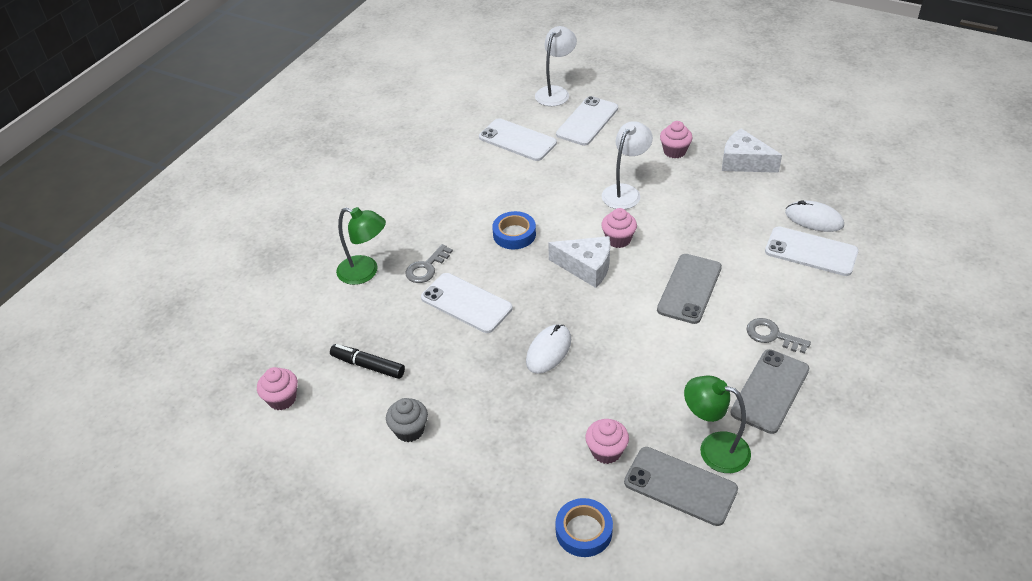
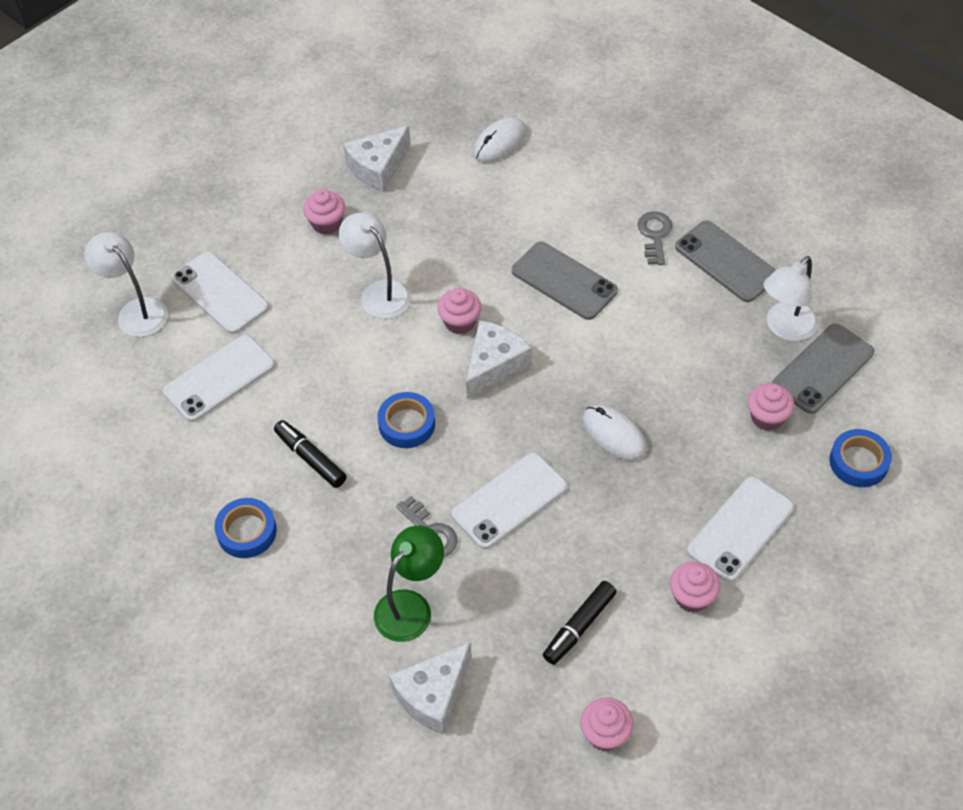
camera: 75 degrees left, 10 degrees up
grey cupcake [386,398,428,442] -> pink cupcake [670,562,720,613]
green lamp [684,375,751,473] -> white lamp [764,256,818,341]
grey key [746,318,811,354] -> grey key turned 135 degrees clockwise [638,211,672,265]
white phone [765,226,859,276] -> white phone moved to [687,477,794,582]
none -> blue tape [214,498,277,558]
none -> black marker [274,420,347,488]
none -> white cheese [389,642,472,735]

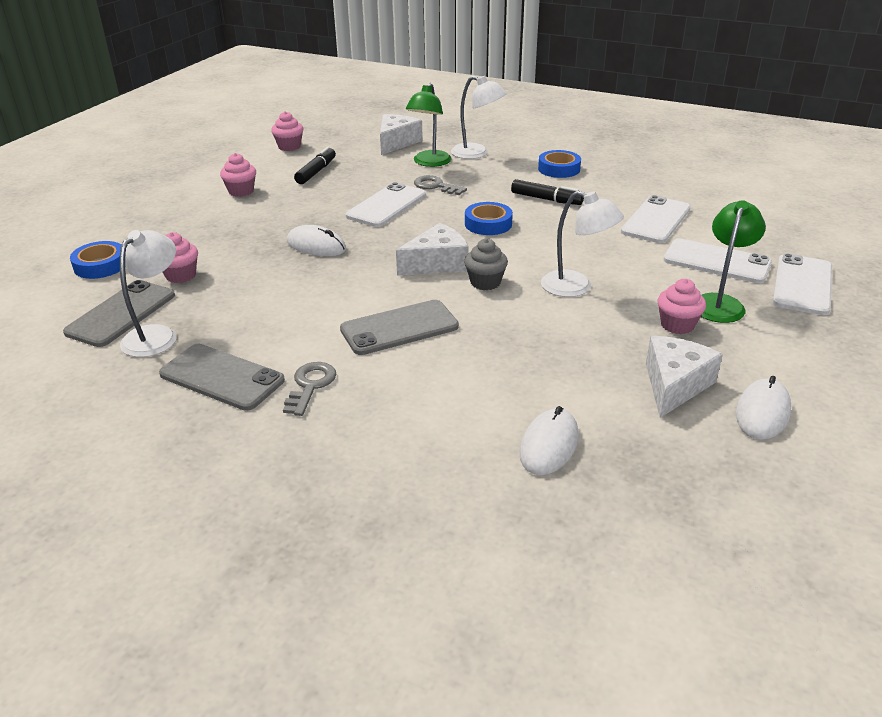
camera: 160 degrees right, 20 degrees down
white lamp [85,232,168,337] -> white lamp moved to [451,76,507,159]
pink cupcake [437,288,481,335] -> grey cupcake [464,238,508,290]
white cheese [466,320,532,399] -> white cheese turned 135 degrees counterclockwise [396,223,469,275]
grey phone [512,242,618,320] -> grey phone turned 45 degrees counterclockwise [340,300,459,355]
grey key [638,211,672,265] -> grey key turned 150 degrees counterclockwise [283,362,336,416]
white phone [687,477,794,582] -> white phone moved to [773,253,832,315]
none -> green lamp [701,200,766,323]
none -> white mouse [736,376,791,440]

